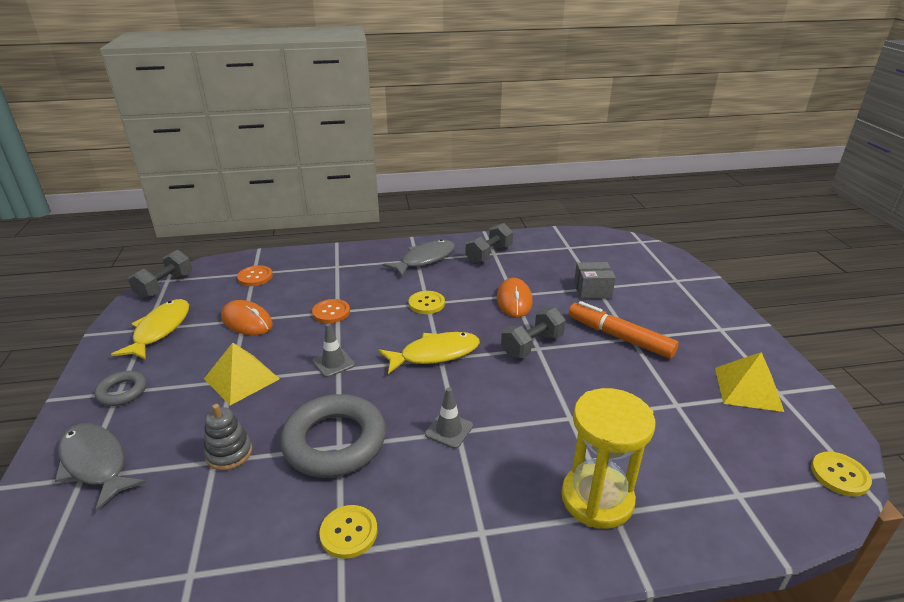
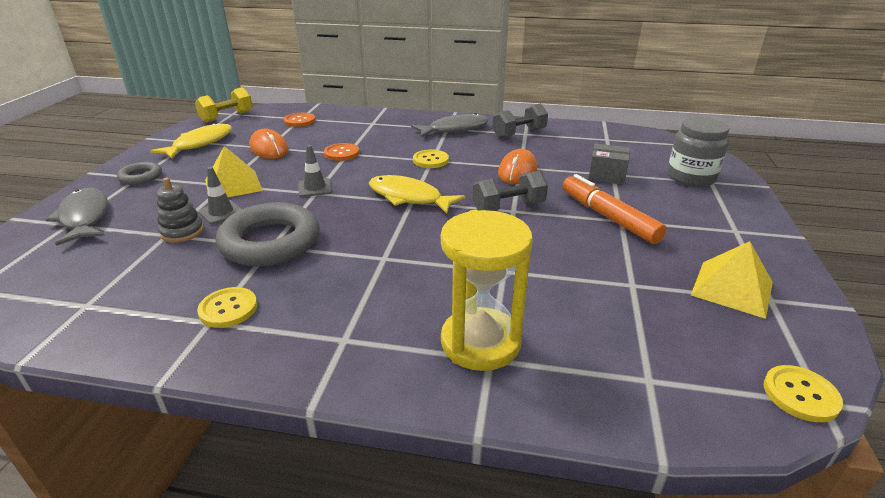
camera: 20 degrees right, 0 degrees up
grey dumbbell [128,250,192,299] -> yellow dumbbell [195,87,253,123]
yellow fish [379,332,480,374] -> yellow fish turned 150 degrees counterclockwise [369,175,465,214]
grey traffic cone [425,388,473,449] -> grey traffic cone moved to [199,167,242,224]
none -> grey jar [667,117,730,187]

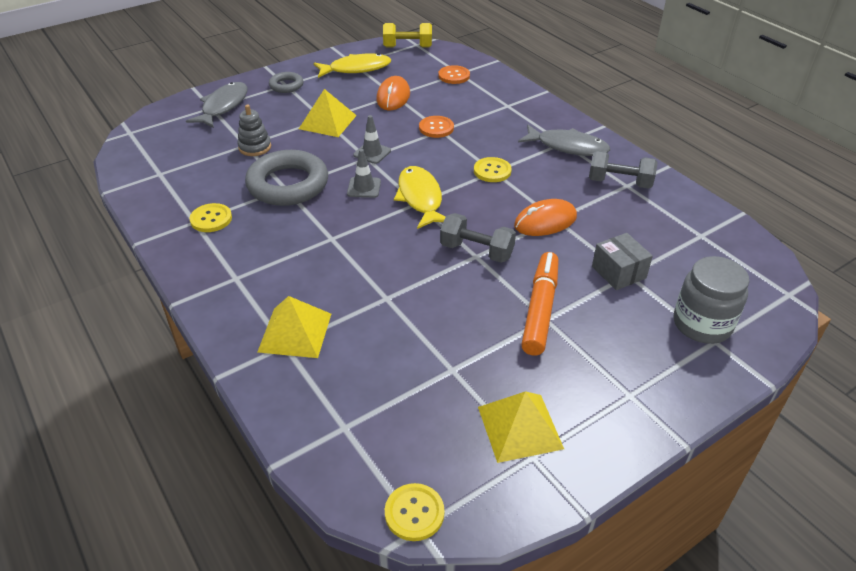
camera: 45 degrees right, 10 degrees up
grey traffic cone [199,167,242,224] -> grey traffic cone moved to [347,149,381,198]
yellow hourglass [441,210,532,371] -> yellow pyramid [258,296,331,358]

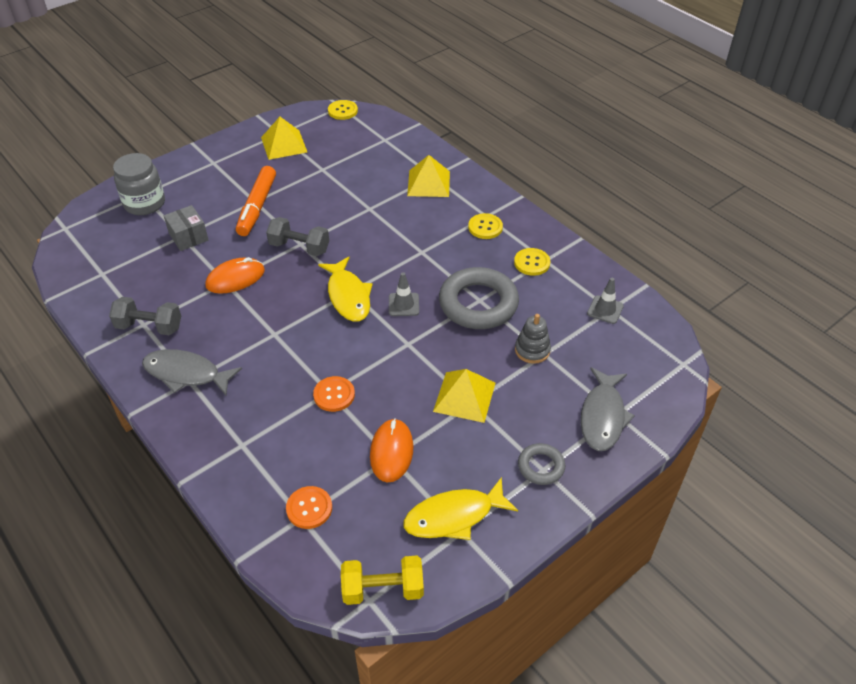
camera: 175 degrees right, 5 degrees up
grey traffic cone [353,115,391,164] -> grey traffic cone moved to [587,278,624,324]
yellow button [474,157,512,182] -> yellow button moved to [468,213,503,239]

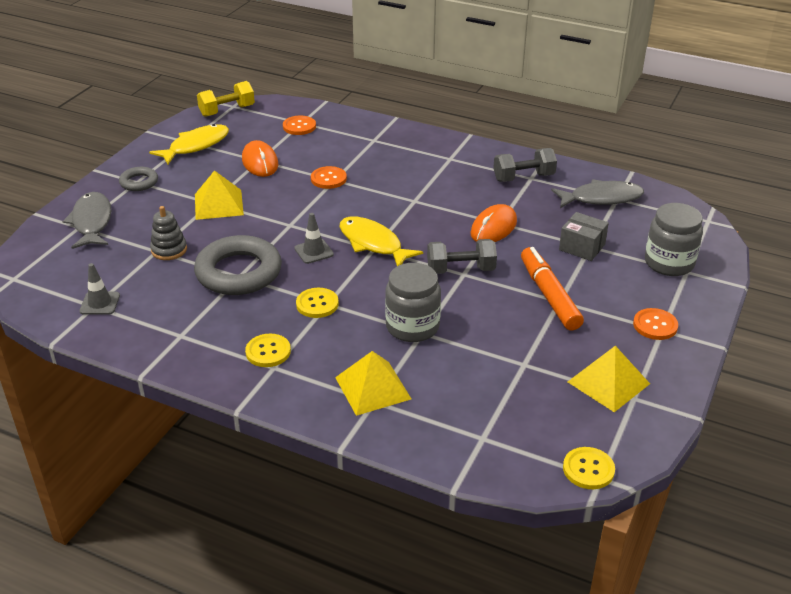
camera: 155 degrees right, 10 degrees down
grey fish [142,349,242,395] -> grey fish moved to [551,179,644,208]
yellow button [514,248,550,276] -> yellow button moved to [296,288,339,318]
none -> grey jar [385,263,441,342]
none -> orange button [633,308,678,340]

